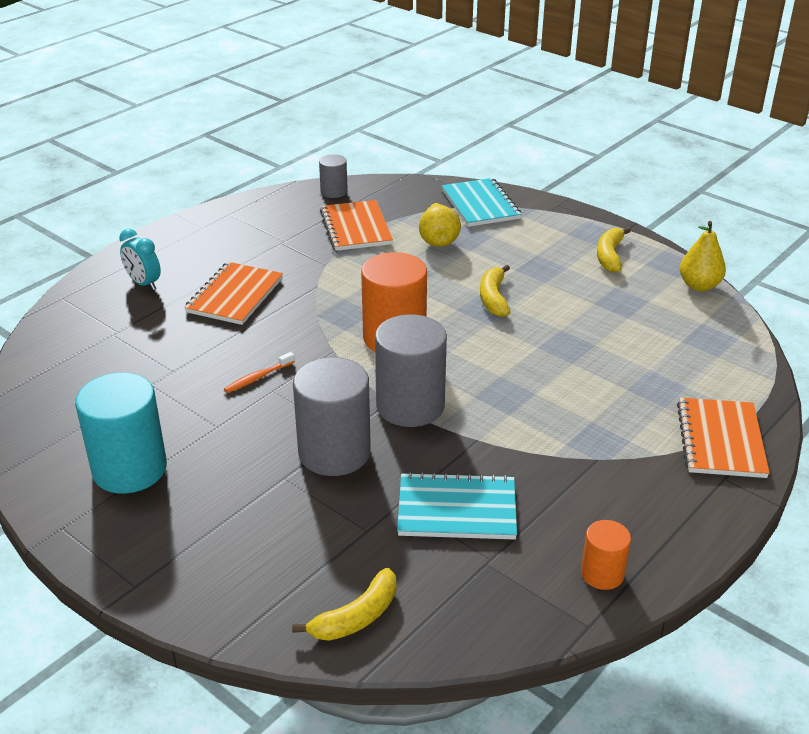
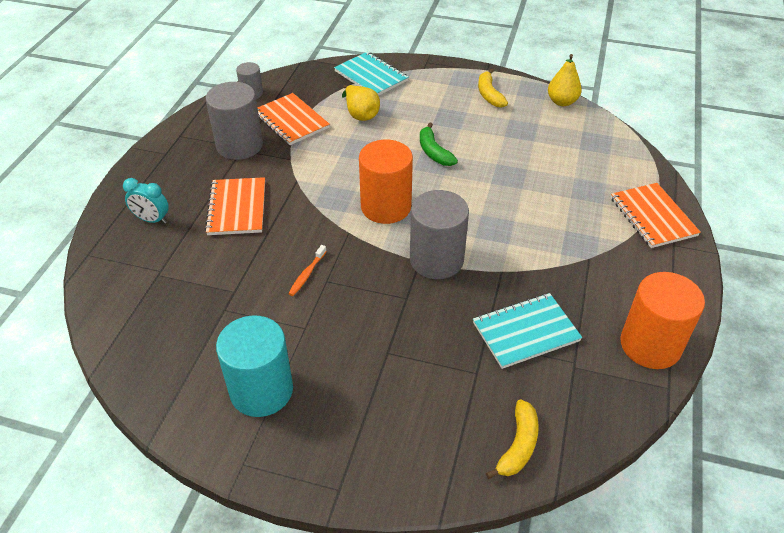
camera: 25 degrees left, 10 degrees up
grey cylinder [293,357,371,476] -> grey cylinder moved to [206,82,263,160]
yellow banana [480,265,510,317] -> green banana [420,122,458,166]
orange cylinder [581,520,631,590] -> orange cylinder [620,272,705,369], size x1.91

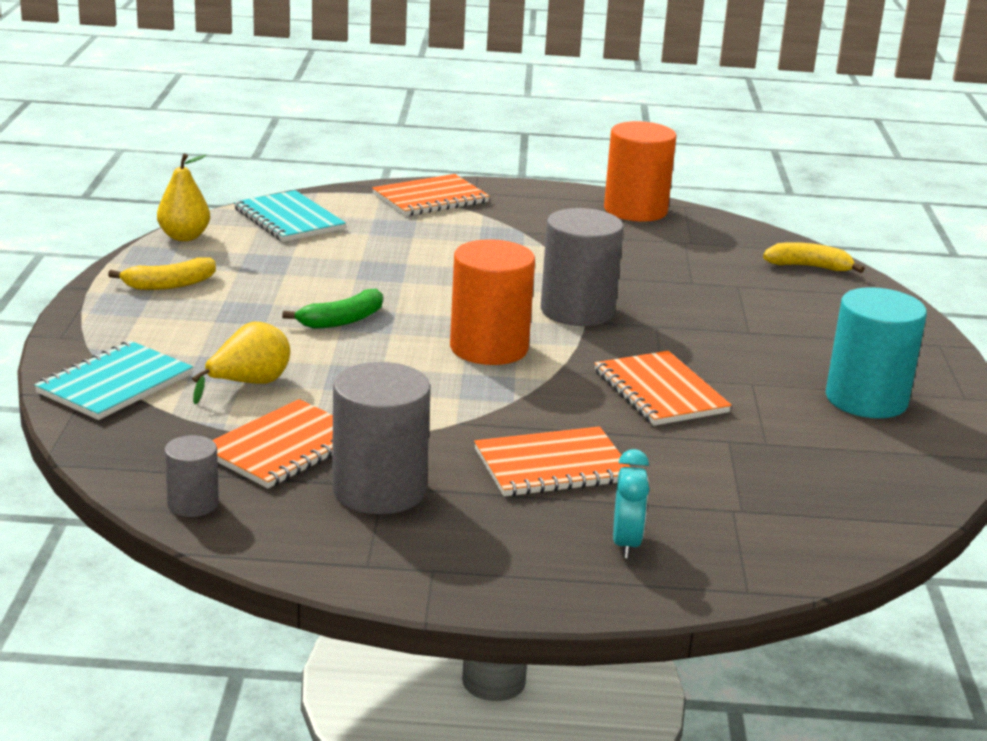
camera: 105 degrees left, 20 degrees down
orange toothbrush [288,245,327,296] -> orange notebook [595,351,732,426]
turquoise notebook [473,293,582,369] -> turquoise notebook moved to [234,190,346,242]

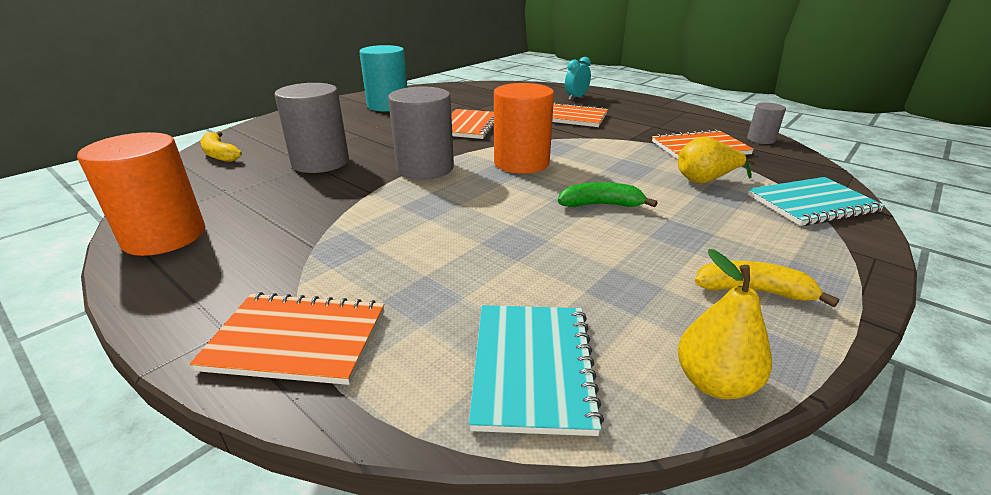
camera: 140 degrees left, 5 degrees up
grey cylinder [332,362,431,514] -> grey cylinder moved to [274,83,349,173]

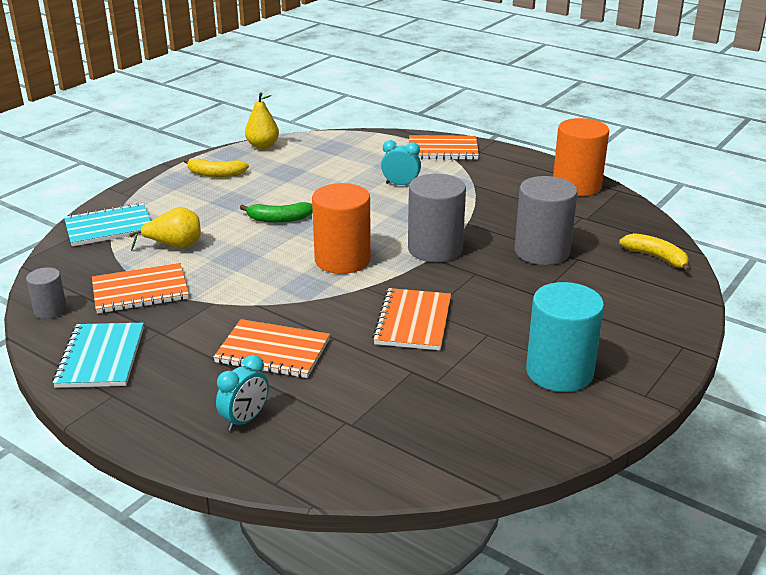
camera: 175 degrees right, 0 degrees up
turquoise notebook [469,305,604,436] -> turquoise notebook moved to [52,323,144,388]
none -> turquoise clock [381,140,421,185]

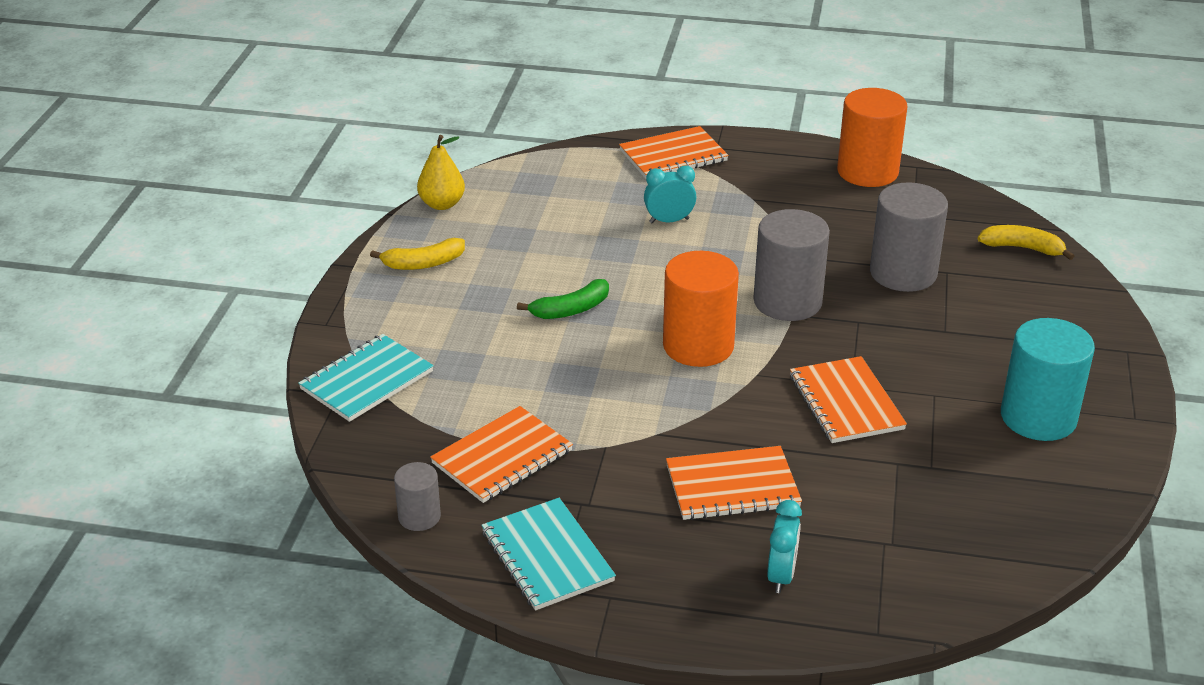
camera: 25 degrees left, 5 degrees up
yellow pear [129,207,201,251] -> none

